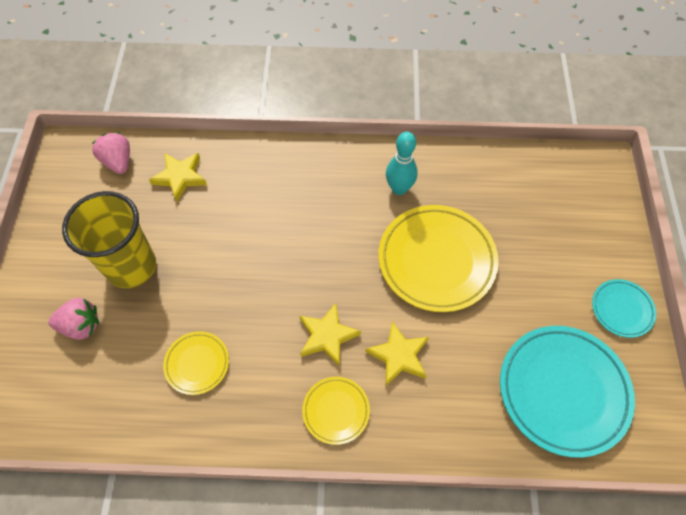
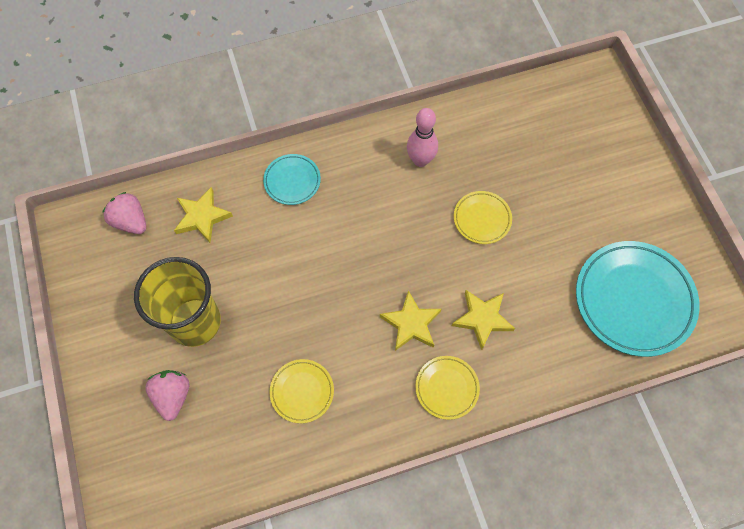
camera: 20 degrees left, 5 degrees up
pink strawberry [48,298,99,340] -> pink strawberry turned 75 degrees counterclockwise [145,370,189,421]
yellow plate [379,205,499,312] -> yellow plate [454,191,512,244], size x0.51
turquoise bowling pin [386,132,417,195] -> pink bowling pin [407,108,438,167]
turquoise plate [592,279,656,338] -> turquoise plate moved to [263,154,321,205]

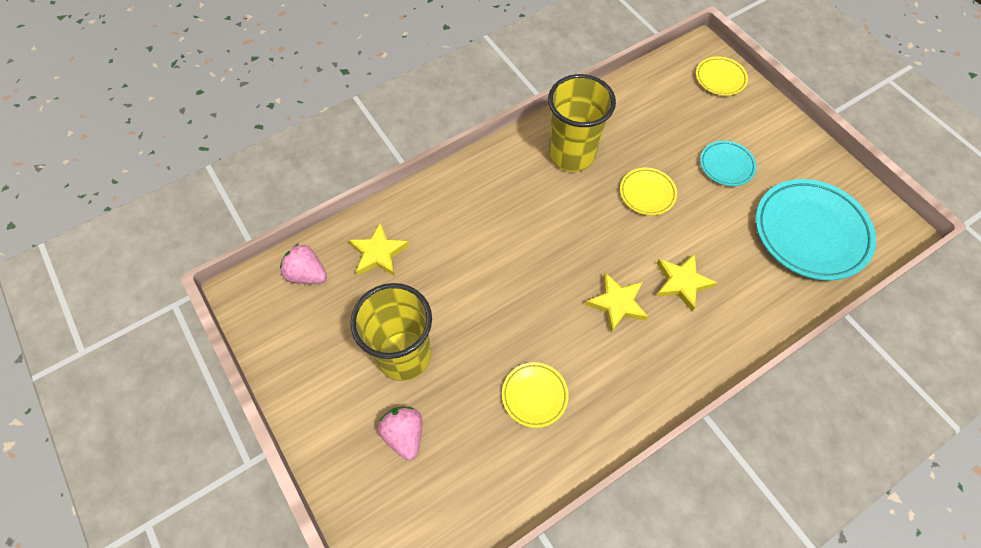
camera: 15 degrees left, 5 degrees down
turquoise plate [263,154,321,205] -> turquoise plate moved to [700,141,757,186]
pink bowling pin [407,108,438,167] -> yellow cup [548,74,616,172]
yellow plate [415,356,480,420] -> yellow plate moved to [696,57,748,96]

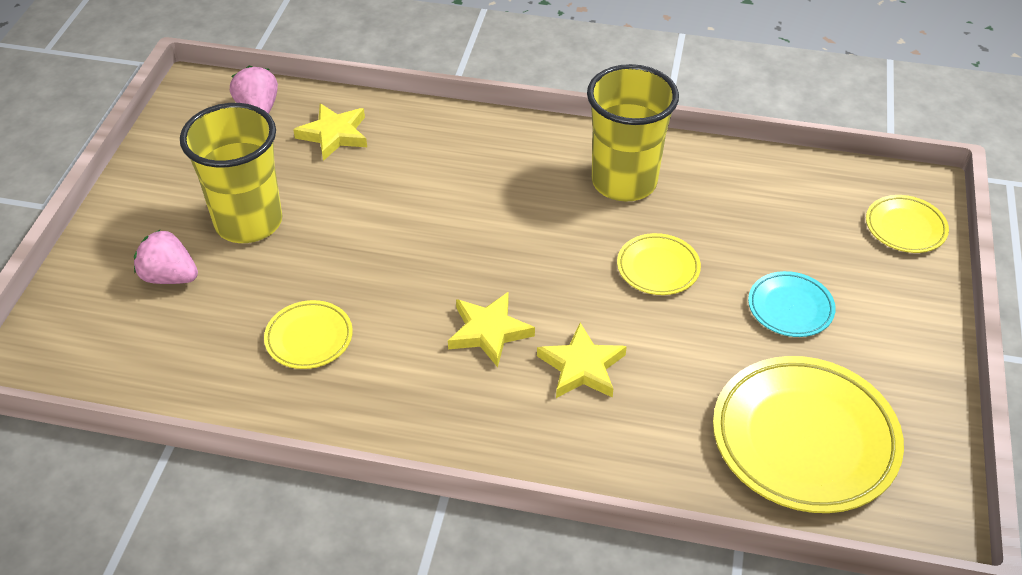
camera: 45 degrees right, 15 degrees down
pink strawberry [378,407,422,460] -> pink strawberry turned 90 degrees counterclockwise [134,229,198,284]
turquoise plate [755,179,876,281] -> yellow plate [713,356,904,513]

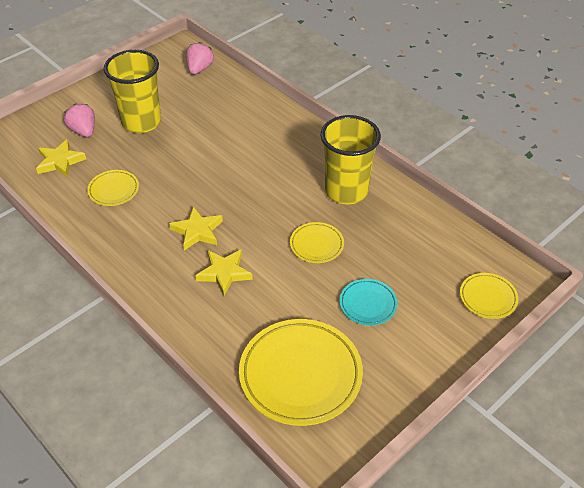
camera: 35 degrees right, 0 degrees up
yellow star [293,103,367,161] -> yellow star moved to [36,139,86,177]

